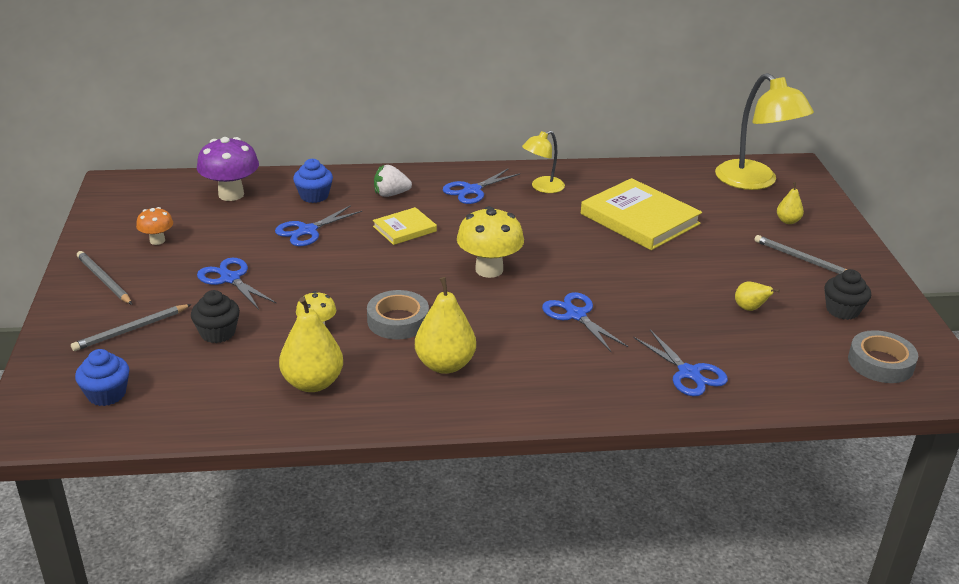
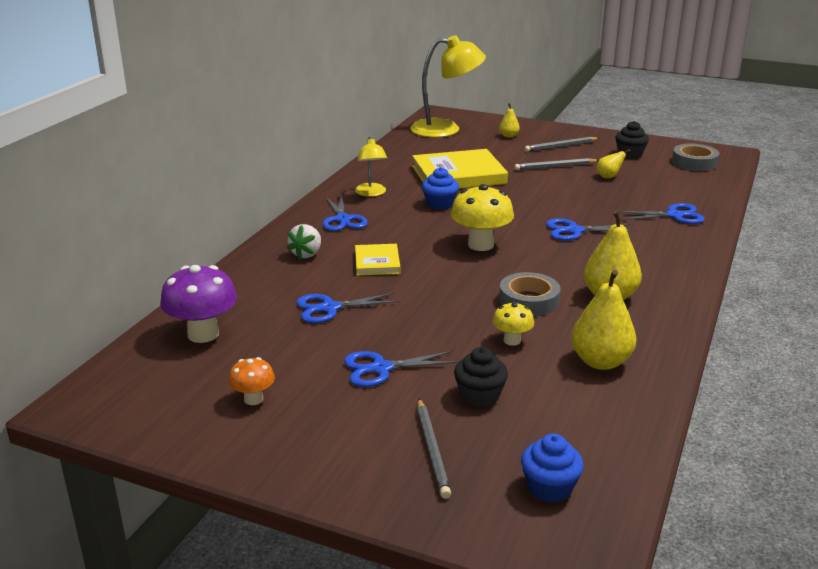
camera: 60 degrees left, 5 degrees down
grey pencil [77,251,132,305] -> grey pencil moved to [514,158,599,170]
blue scissors [275,205,362,246] -> blue scissors turned 90 degrees clockwise [296,293,400,323]
blue cupcake [293,159,333,203] -> blue cupcake moved to [422,167,459,210]

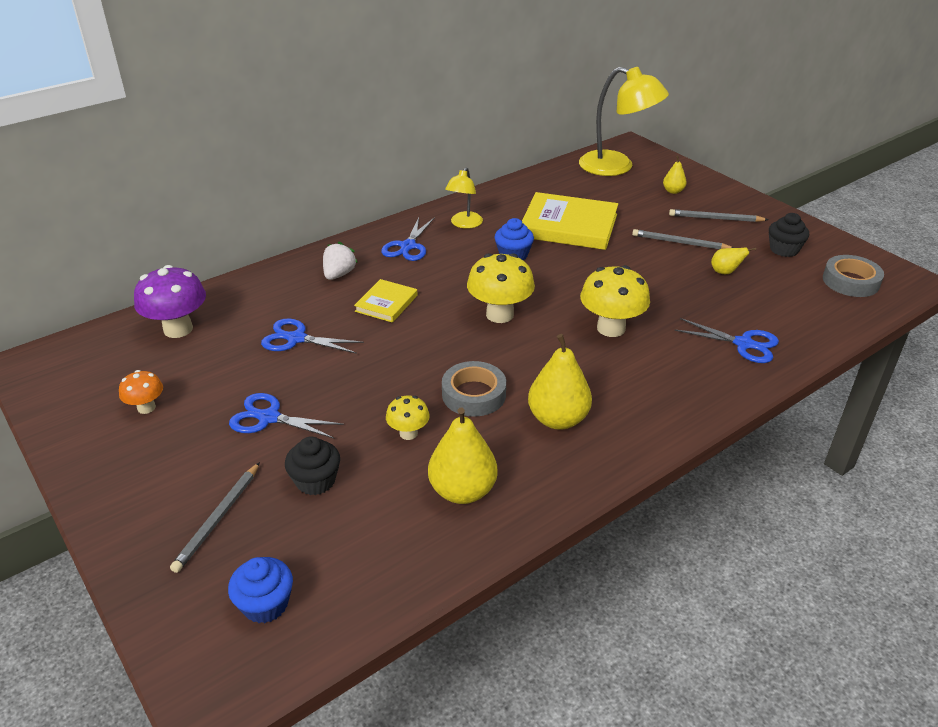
camera: 30 degrees right, 10 degrees up
white strawberry [286,224,321,260] -> white strawberry turned 150 degrees clockwise [323,242,358,280]
blue scissors [546,218,636,241] -> yellow mushroom [580,265,650,337]

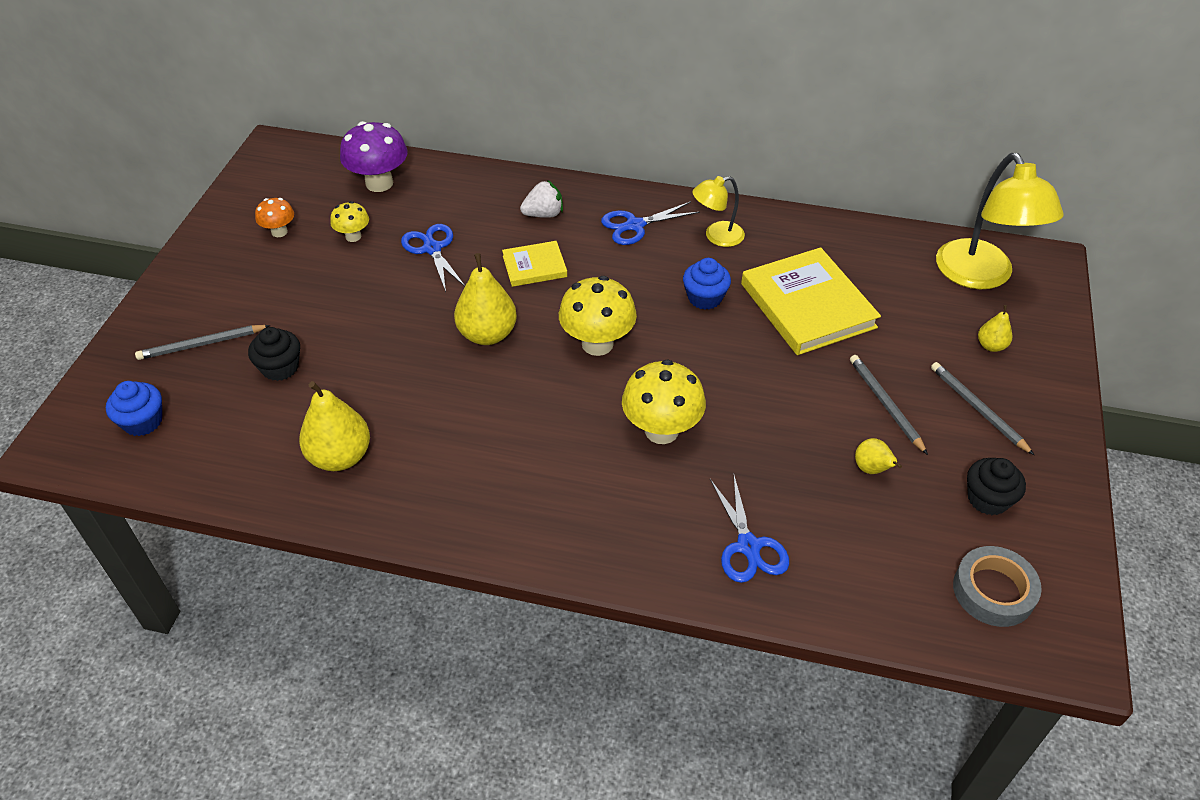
camera: 50 degrees right, 10 degrees up
blue scissors [229,393,344,439] -> none
yellow mushroom [386,395,430,440] -> yellow mushroom moved to [330,201,369,242]
grey tape [442,361,506,416] -> none
yellow pear [528,334,592,430] -> yellow pear moved to [454,253,517,345]

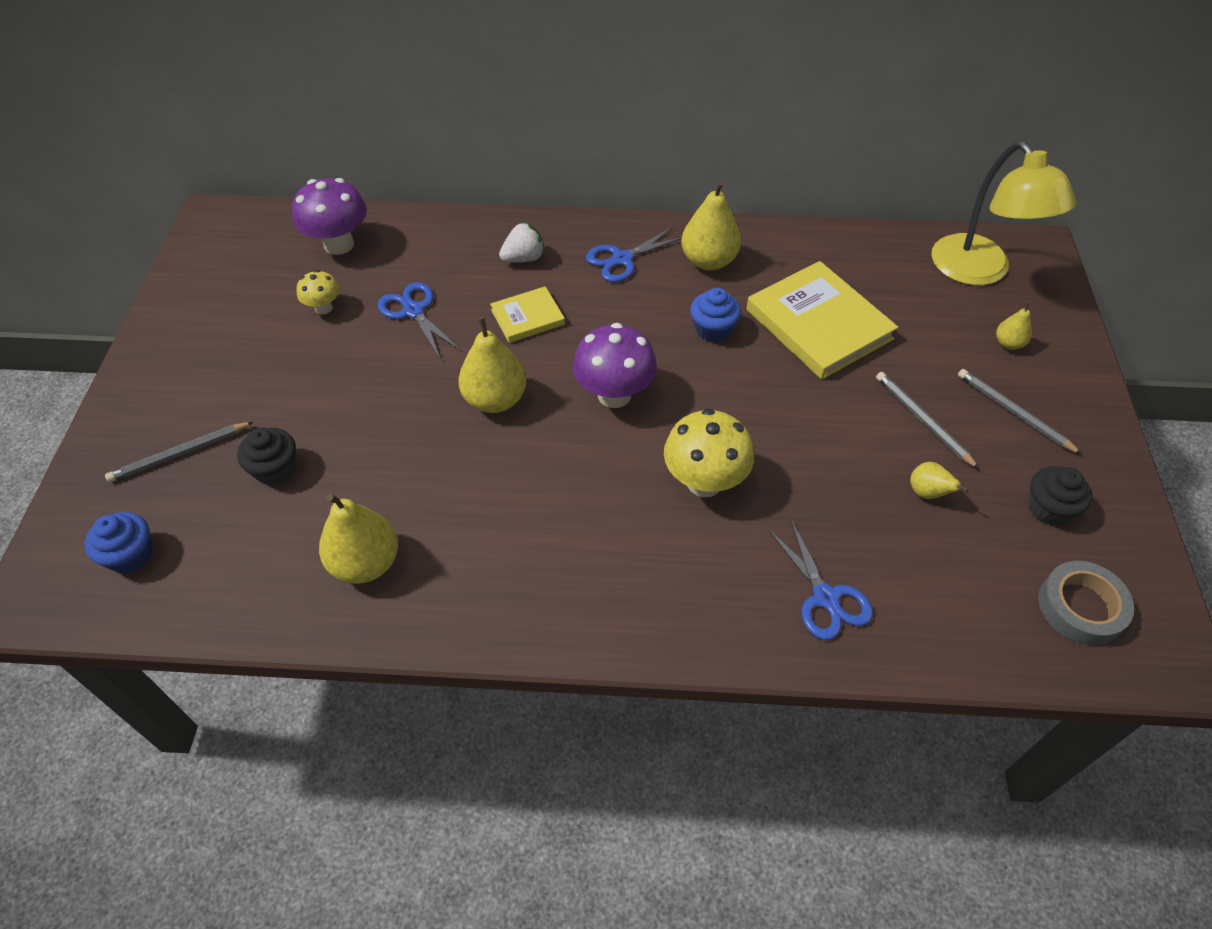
camera: 10 degrees left, 5 degrees up
orange mushroom [255,198,294,237] -> none
yellow mushroom [559,276,637,356] -> purple mushroom [573,323,657,408]
yellow lamp [693,176,745,247] -> yellow pear [681,180,741,271]

